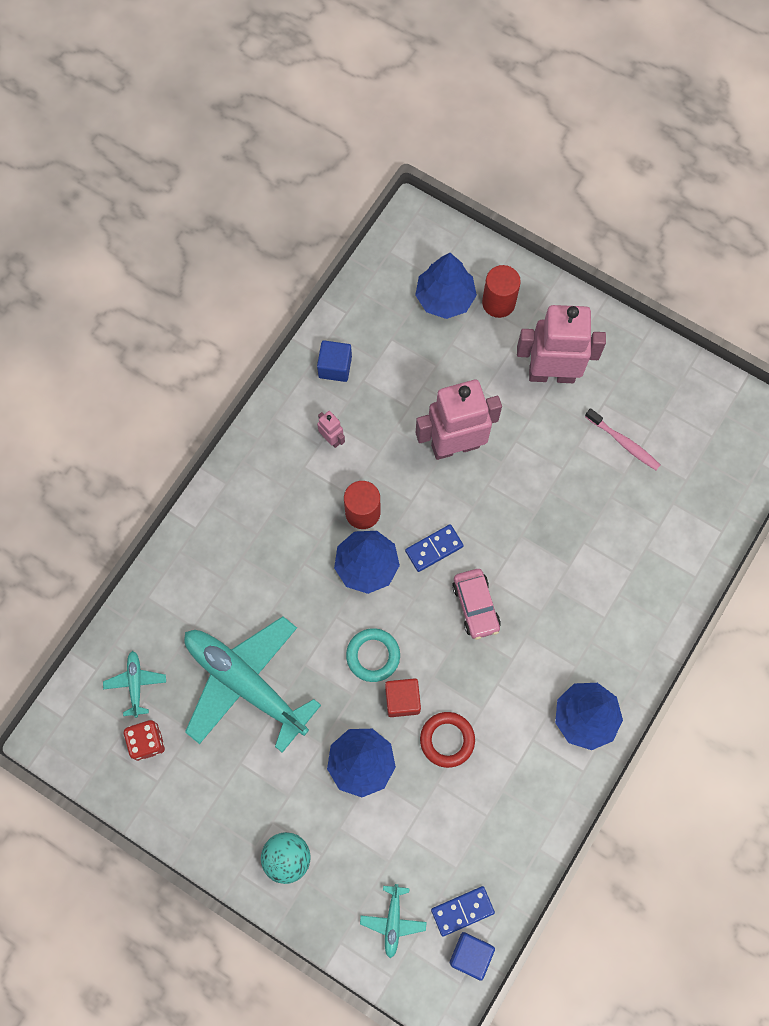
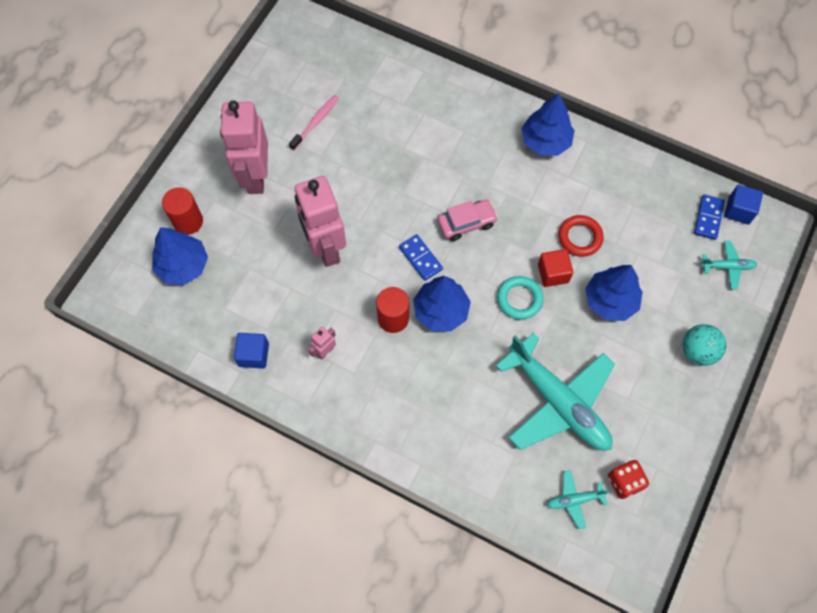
camera: 95 degrees left, 5 degrees down
turquoise plane [184,616,321,753] -> turquoise plane turned 75 degrees counterclockwise [496,333,615,451]
blue domino [431,886,495,936] -> blue domino turned 45 degrees clockwise [694,194,725,240]

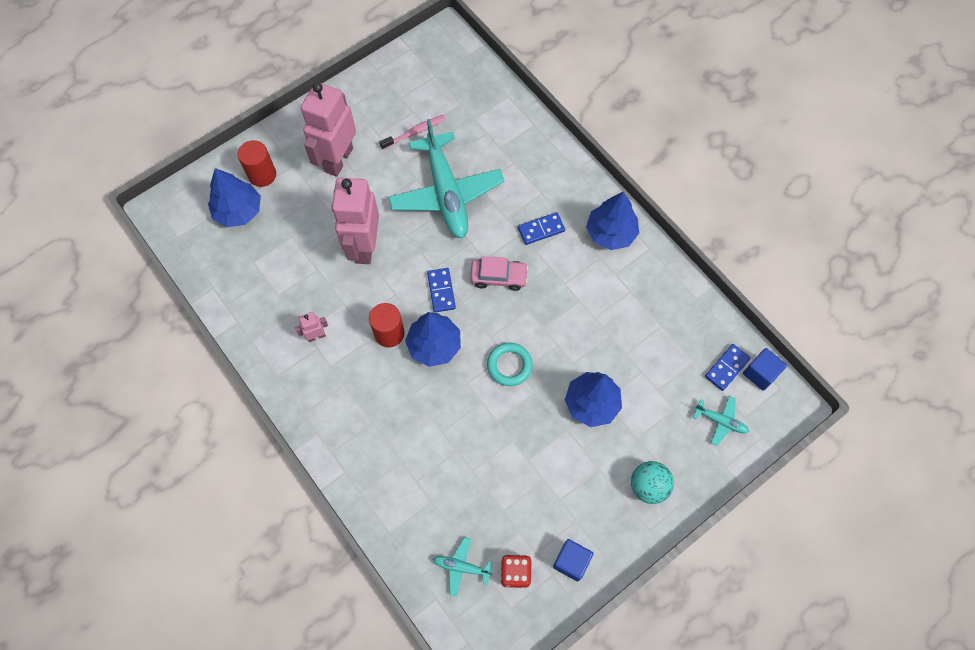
camera: 25 degrees right, 0 degrees up
blue cube [234,333,269,369] -> blue cube moved to [553,539,593,581]
turquoise plane [496,333,615,451] -> turquoise plane moved to [388,119,504,238]
red cube [538,249,573,287] -> none
red ring [558,215,604,257] -> none
none -> blue domino [518,212,565,245]

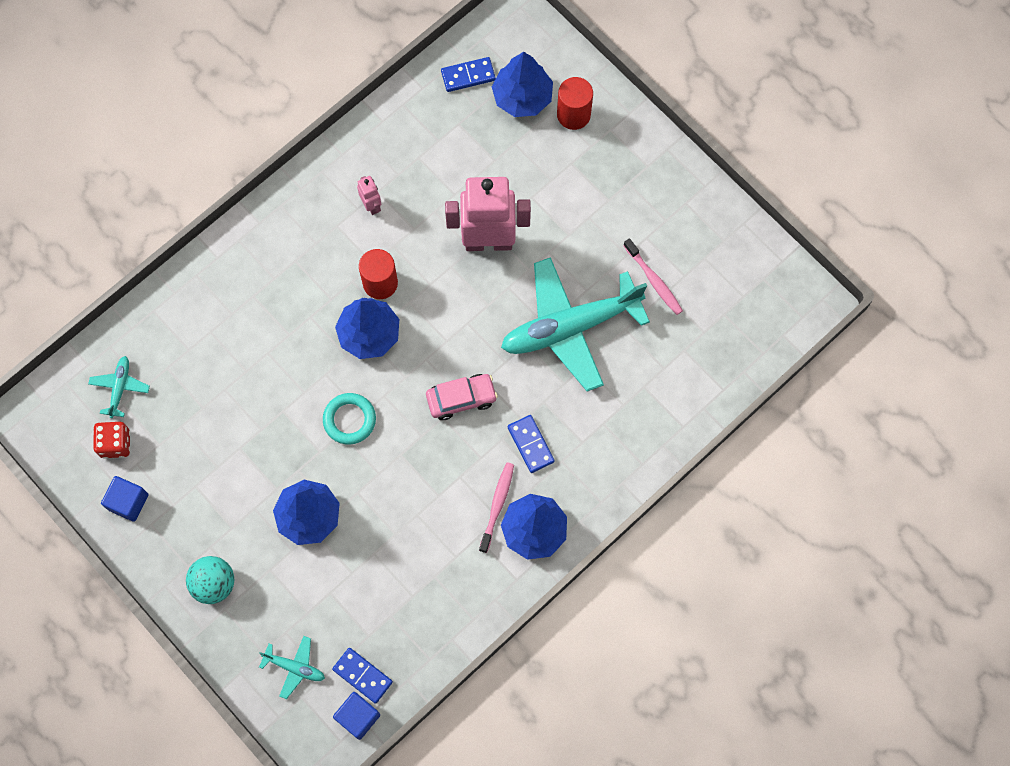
camera: 85 degrees right, 5 degrees up
pink robot [301,82,356,177] -> none
blue domino [427,268,456,313] -> blue domino moved to [441,57,496,92]
pink car [470,256,529,291] -> pink car turned 105 degrees counterclockwise [426,374,498,420]
turquoise plane [693,396,749,446] -> turquoise plane turned 90 degrees counterclockwise [259,636,325,699]
none -> pink toothbrush [479,462,514,553]

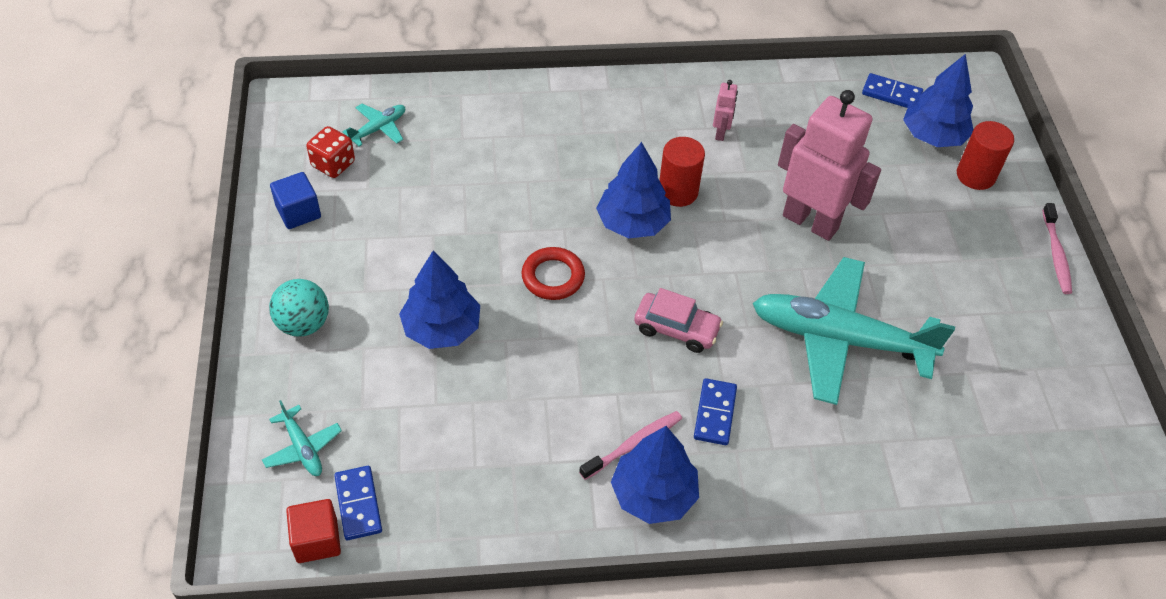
camera: 35 degrees right, 20 degrees down
turquoise ring [323,393,376,445] -> red ring [521,247,585,300]
blue cube [333,692,380,740] -> red cube [286,499,341,563]
pink toothbrush [623,238,683,315] -> pink toothbrush moved to [1042,203,1072,294]

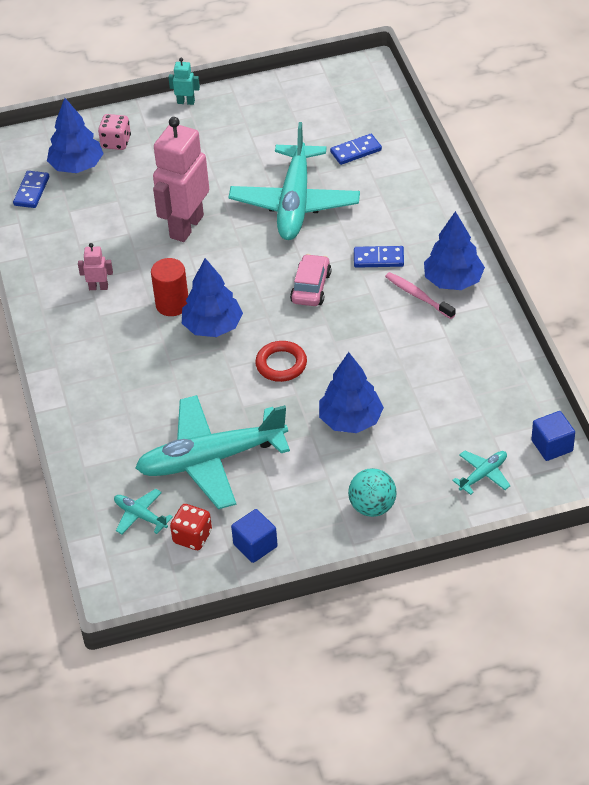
camera: 95 degrees left, 5 degrees down
red cube [286,499,341,563] -> blue cube [532,411,575,461]
blue domino [334,466,382,540] -> blue domino moved to [330,134,382,165]
red cylinder [957,121,1014,190] -> pink dice [98,114,131,150]
pink toothbrush [1042,203,1072,294] -> turquoise robot [168,58,200,105]
none -> turquoise plane [135,395,290,509]

